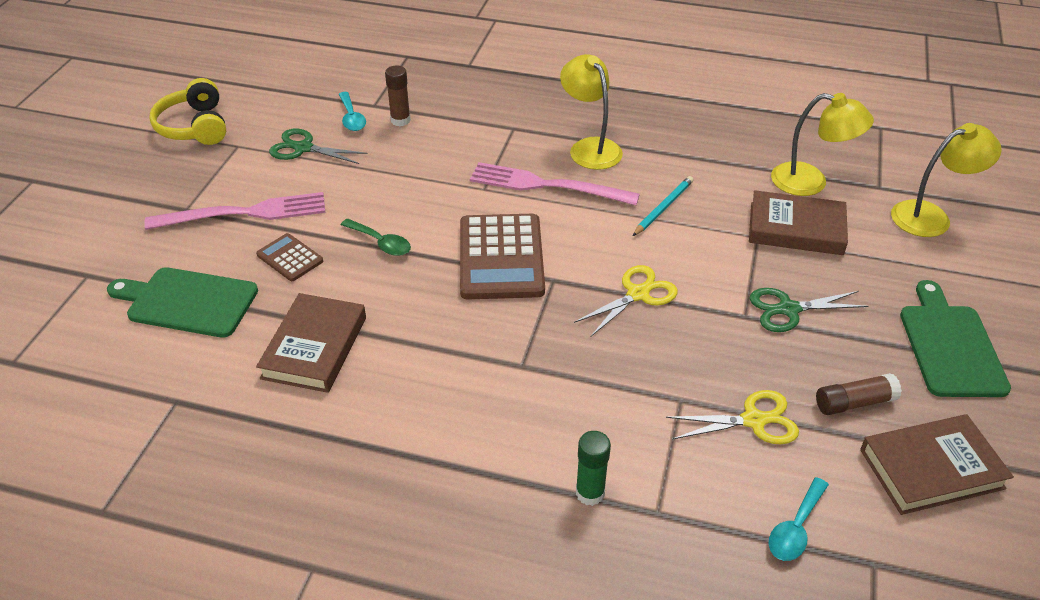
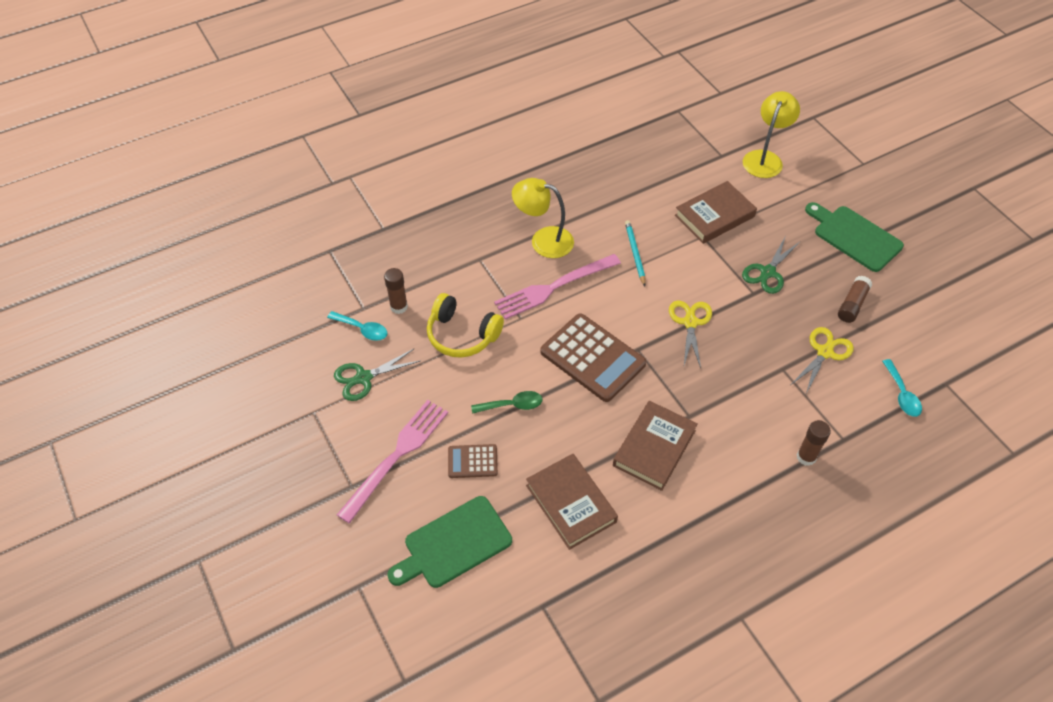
camera: 45 degrees left, 10 degrees up
yellow headphones [149,78,226,145] -> yellow headphones moved to [427,293,504,358]
green glue stick [576,431,611,506] -> brown glue stick [797,420,831,466]
yellow lamp [771,93,874,196] -> none
brown book [860,414,1014,515] -> brown book moved to [613,401,698,491]

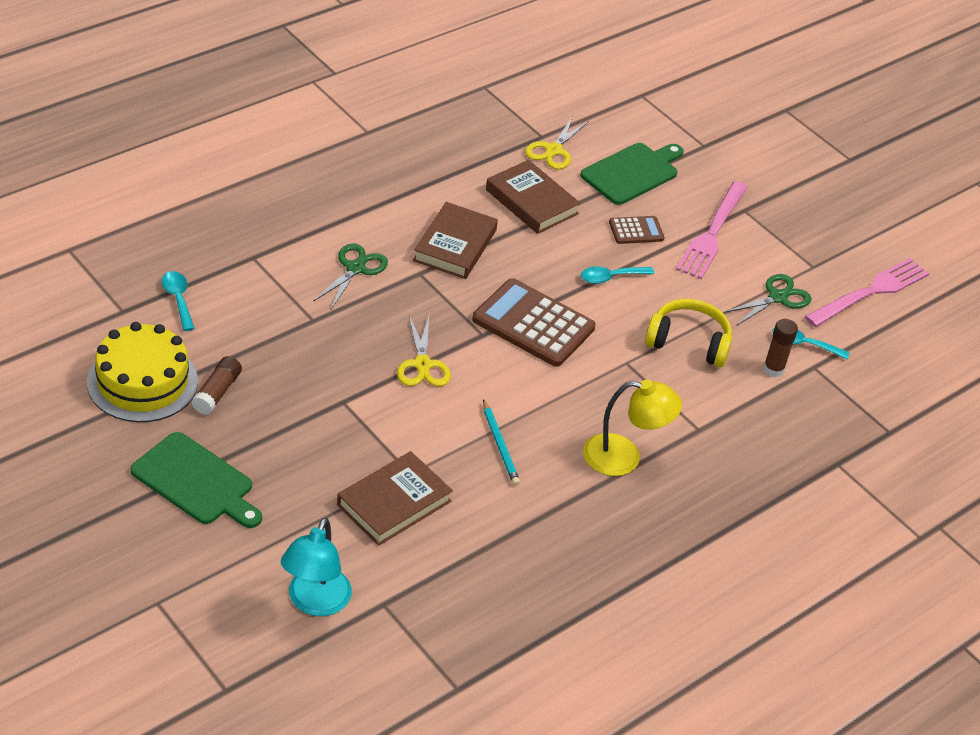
camera: 165 degrees right, 10 degrees down
green spoon [471,391,543,414] -> turquoise spoon [581,266,654,284]
pink fork [494,254,621,320] -> pink fork moved to [805,258,930,327]
green scissors [742,236,800,294] -> green scissors moved to [313,243,388,309]
yellow lamp [743,91,800,178] -> turquoise lamp [281,518,352,616]
yellow scissors [792,327,854,394] -> yellow scissors moved to [525,116,589,169]
brown glue stick [797,420,831,466] -> none
none -> yellow cake [87,322,198,422]

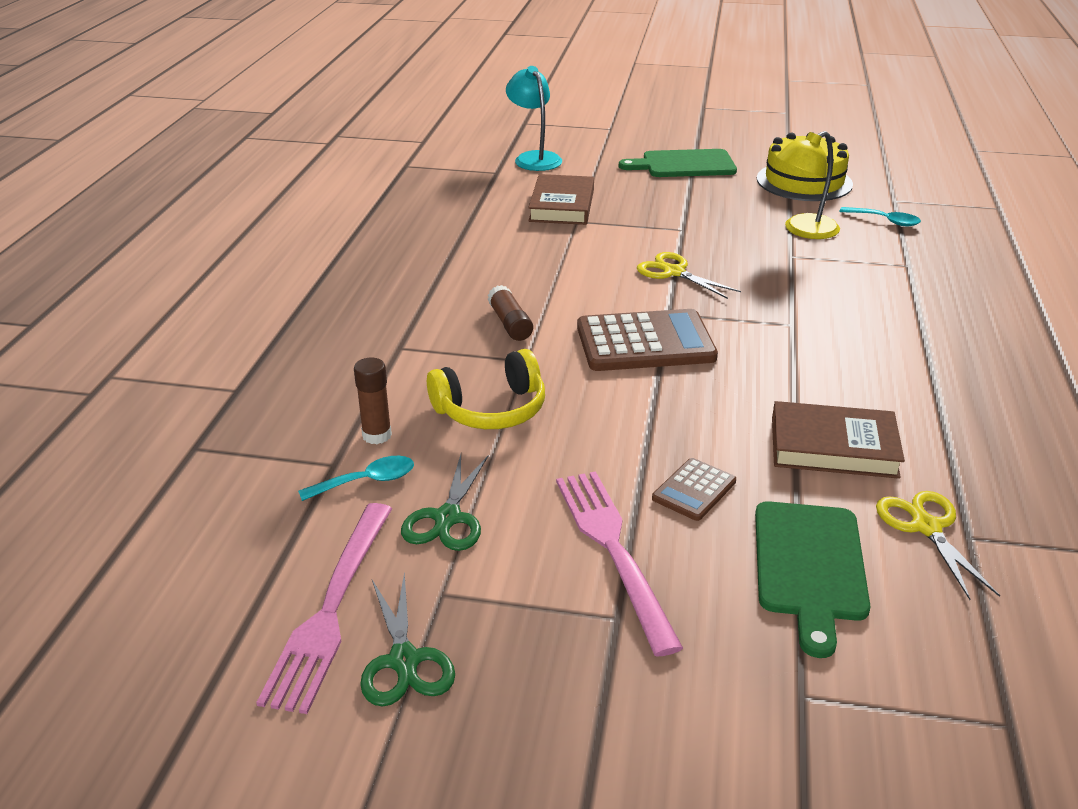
camera: 145 degrees right, 10 degrees down
brown glue stick [191,356,242,415] -> brown glue stick moved to [488,285,533,341]
green scissors [313,243,388,309] -> green scissors moved to [360,572,455,707]
brown book [413,202,498,279] -> none
turquoise pencil [483,400,520,486] -> none
turquoise spoon [581,266,654,284] -> none
yellow lamp [583,380,682,476] -> yellow lamp moved to [776,131,840,239]

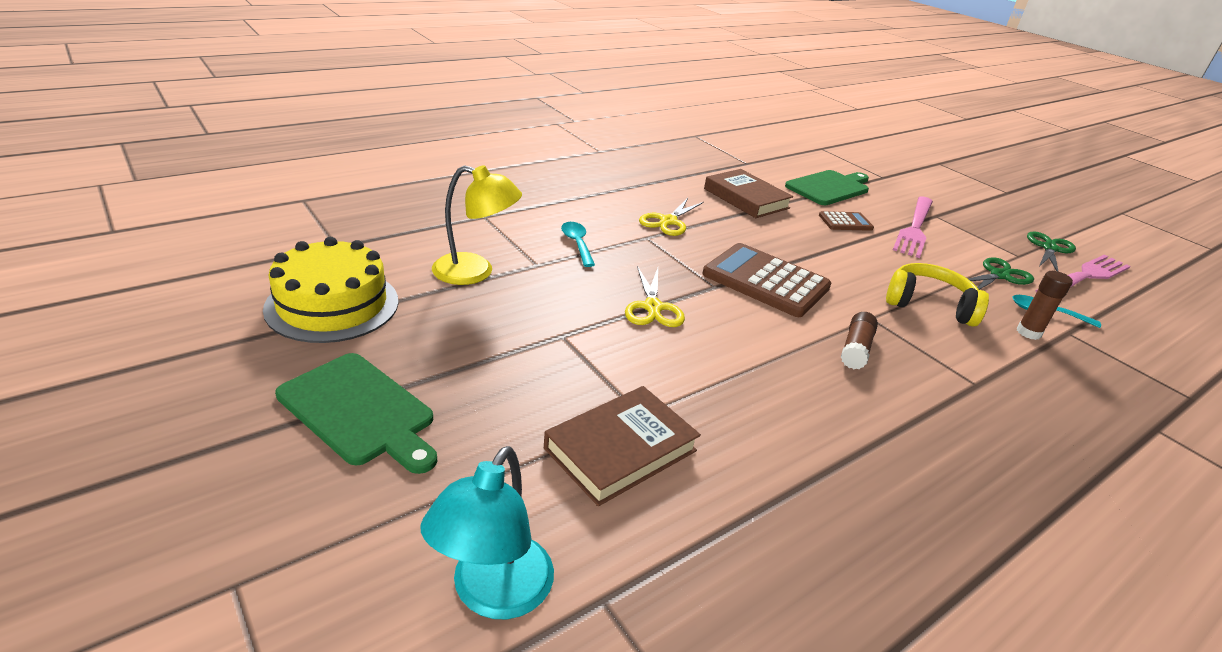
camera: 140 degrees left, 0 degrees up
turquoise spoon [839,207,921,226] -> turquoise spoon moved to [561,222,595,267]
yellow scissors [876,491,1000,600] -> yellow scissors moved to [639,198,704,236]

